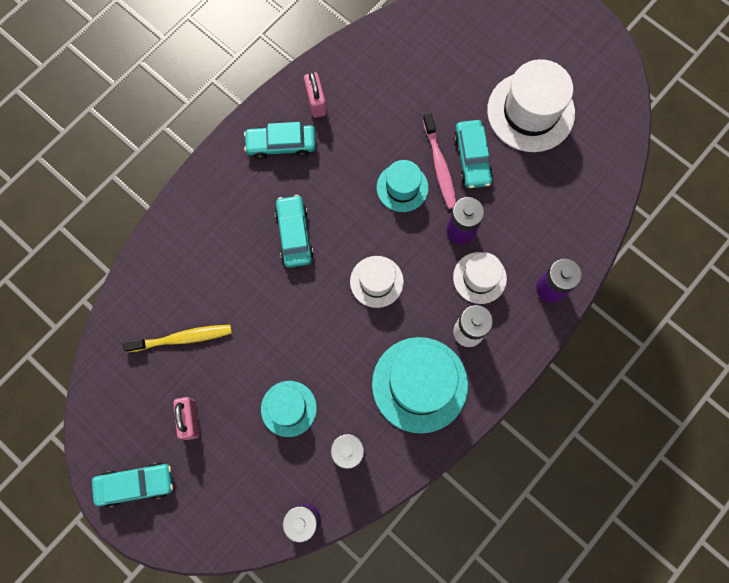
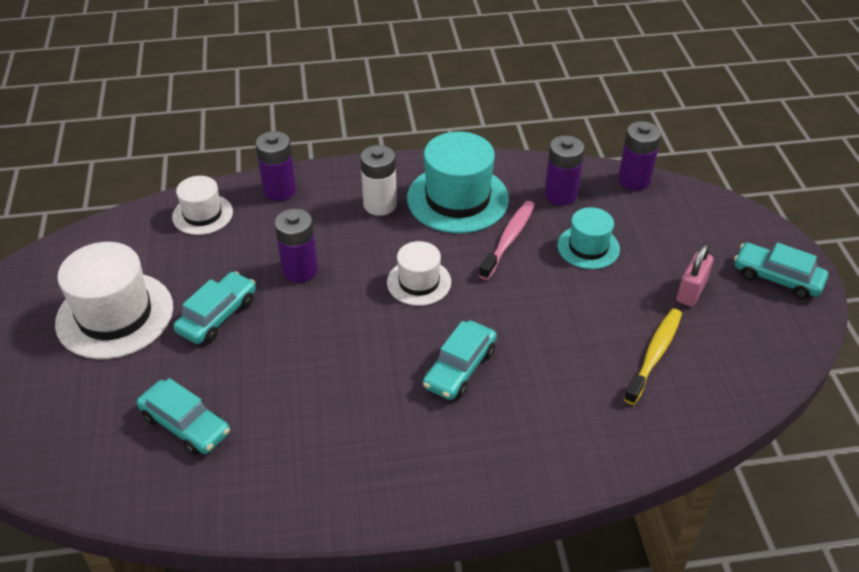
camera: 140 degrees left, 30 degrees down
yellow toothbrush [123,325,232,352] -> yellow toothbrush turned 90 degrees clockwise [624,309,682,405]
turquoise car [244,122,316,159] -> turquoise car moved to [137,378,230,455]
pink padlock [304,71,327,118] -> none
turquoise hat [377,160,429,212] -> none
pink toothbrush [423,113,456,209] -> pink toothbrush moved to [479,201,535,280]
white hat [453,252,507,304] -> white hat moved to [172,176,233,235]

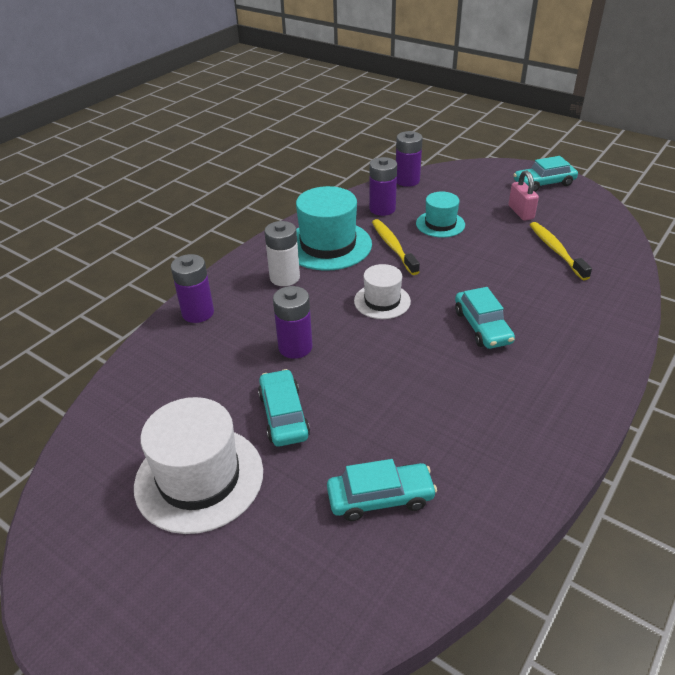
camera: 45 degrees left, 5 degrees down
white hat [172,176,233,235] -> none
pink toothbrush [479,201,535,280] -> yellow toothbrush [372,219,420,275]

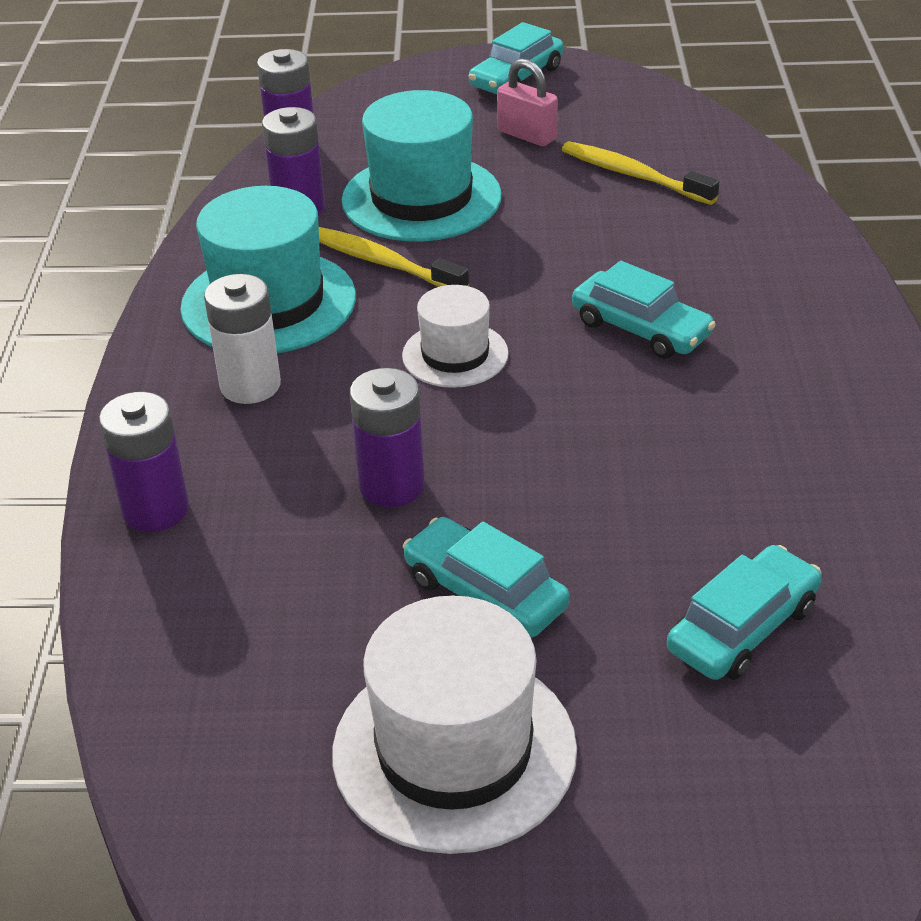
camera: 35 degrees left, 0 degrees up
turquoise hat [416,192,465,238] -> turquoise hat [342,90,502,242], size x1.73

